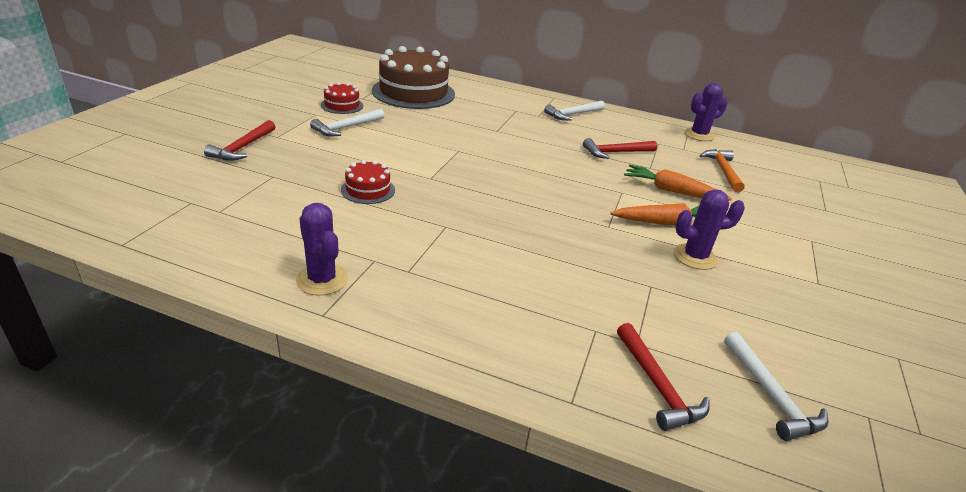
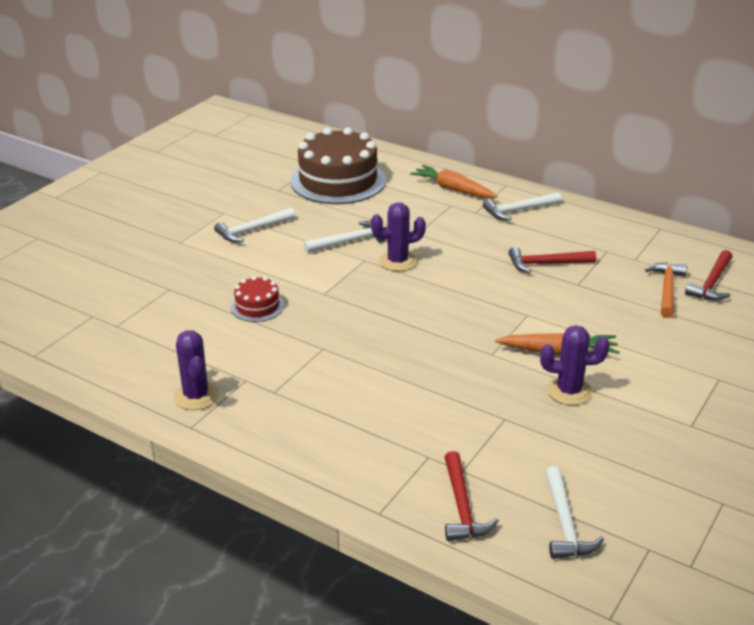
camera: 15 degrees right, 0 degrees up
red hammer [204,120,275,161] -> red hammer moved to [685,250,732,301]
red cake [321,82,363,114] -> none
orange carrot [624,165,732,201] -> orange carrot moved to [410,165,498,198]
purple cactus [684,83,728,141] -> purple cactus moved to [371,202,426,271]
none -> white hammer [304,221,387,253]

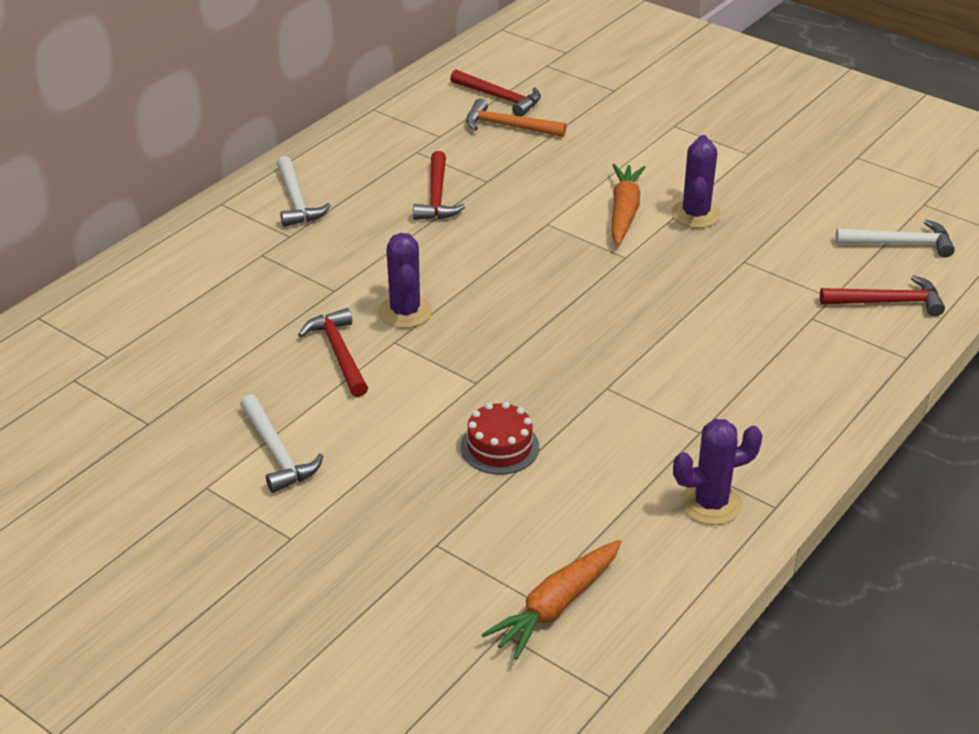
camera: 85 degrees left, 5 degrees up
brown cake [291,127,386,204] -> none
white hammer [304,221,387,253] -> red hammer [298,308,368,397]
orange carrot [410,165,498,198] -> orange carrot moved to [481,540,622,660]

